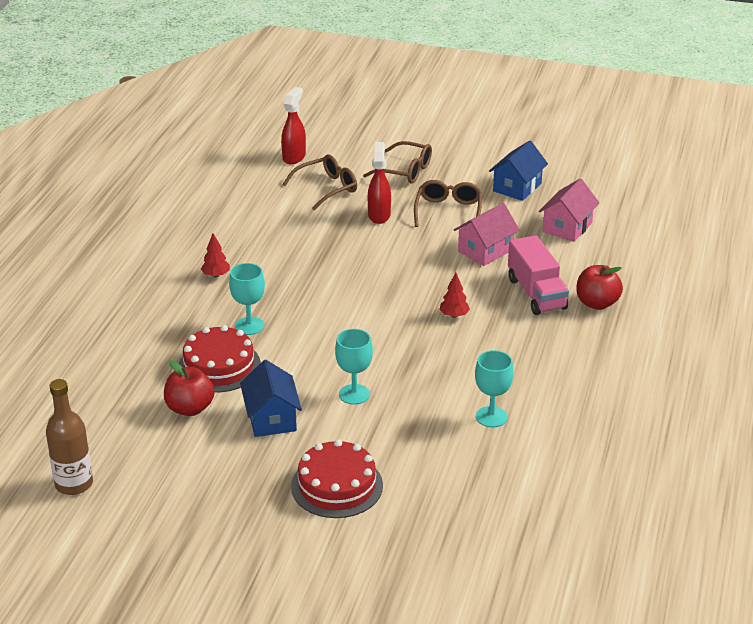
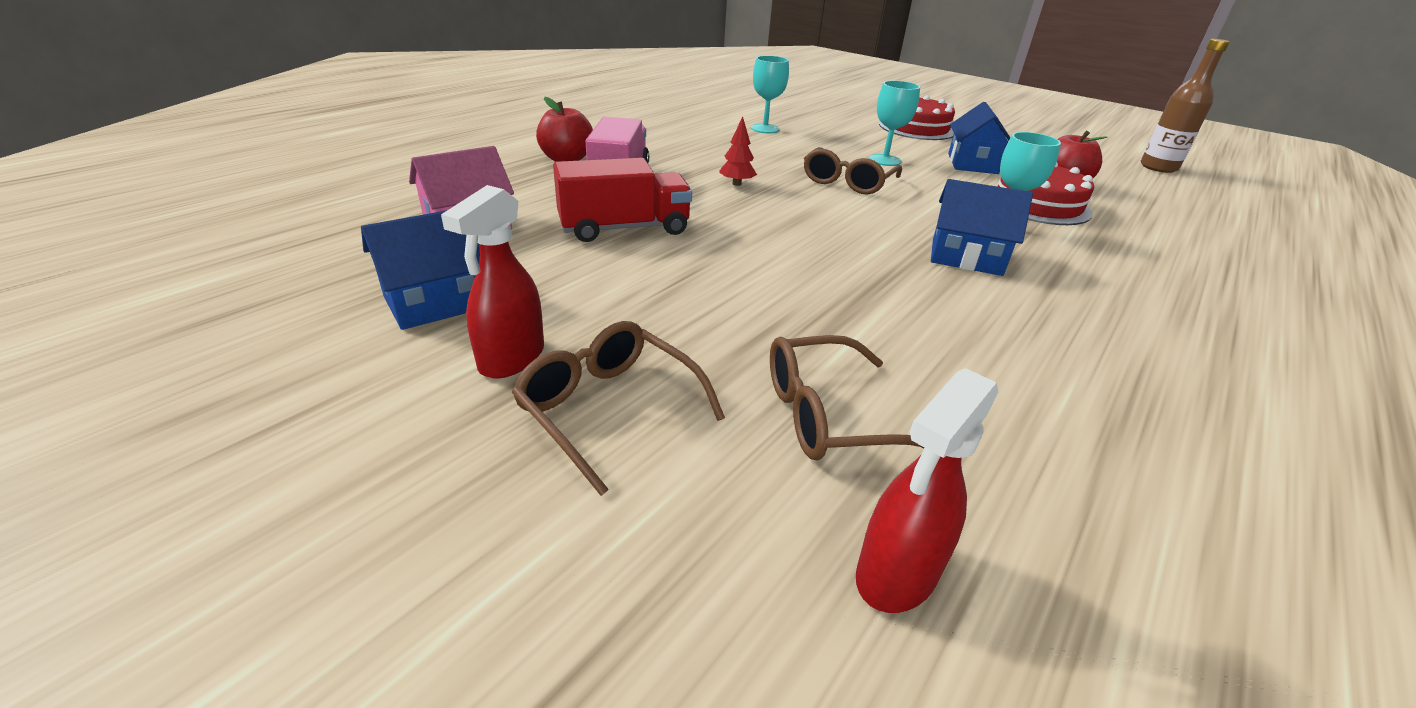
camera: 160 degrees left, 0 degrees up
red tree [201,233,230,278] -> none
red spray bottle [368,142,391,224] -> red spray bottle moved to [441,185,544,378]
brown glasses [414,180,482,227] -> brown glasses moved to [804,147,902,195]
pink house [454,203,520,266] -> red truck [553,158,692,242]
none -> blue house [931,179,1033,276]

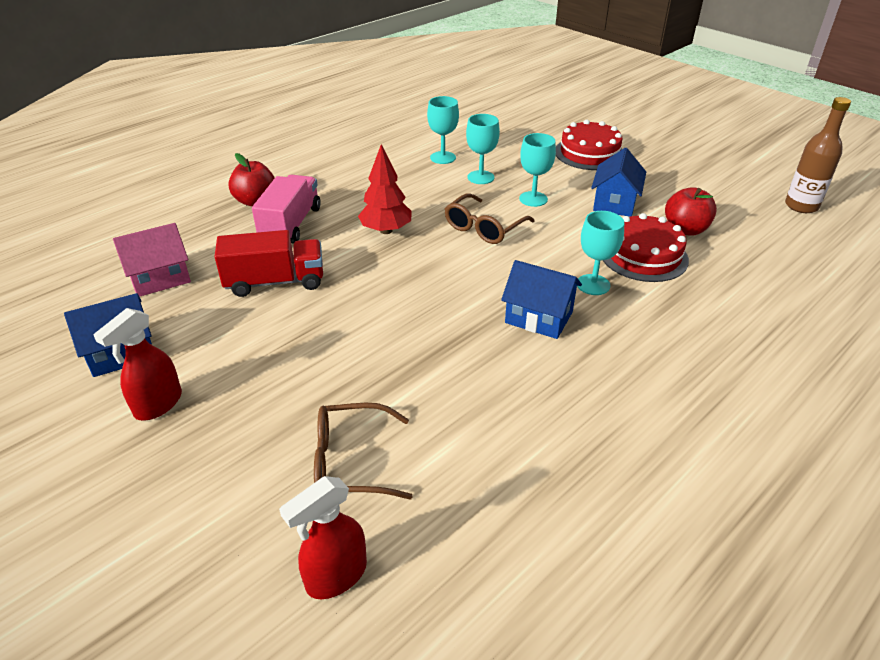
camera: 10 degrees right, 5 degrees up
brown glasses [512,321,725,496] -> none
red tree [719,116,757,186] -> red tree [358,144,412,234], size x1.69
none -> turquoise goblet [466,114,500,184]

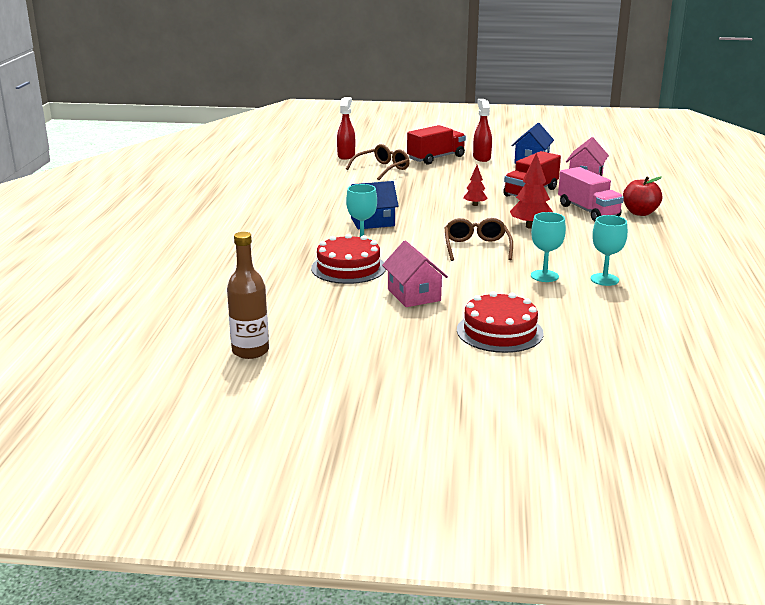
camera: 140 degrees right, 15 degrees down
turquoise goblet [519,133,556,207] -> none
blue house [591,148,646,217] -> pink house [382,241,448,307]
red apple [665,187,717,236] -> none
none -> red truck [407,125,466,165]
none -> red tree [464,165,488,206]

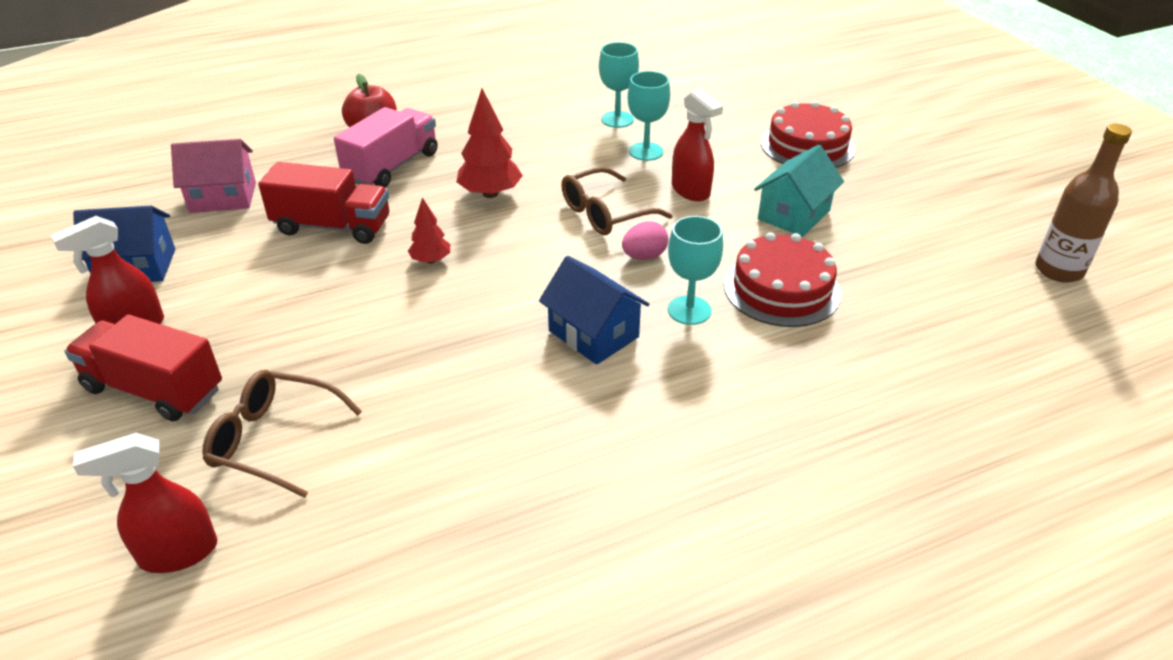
camera: 120 degrees left, 15 degrees up
pink house [382,241,448,307] -> turquoise house [754,145,844,237]
none -> pink egg [622,221,668,260]
none -> red spray bottle [672,88,723,201]

